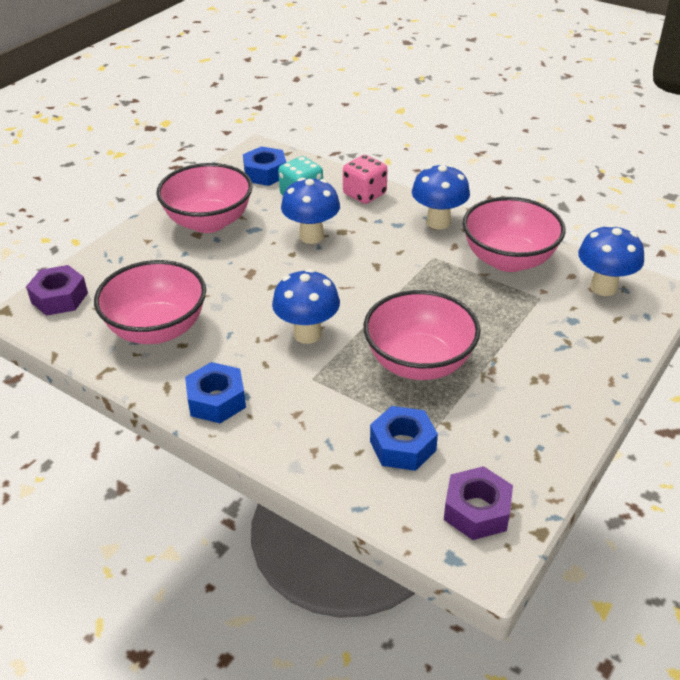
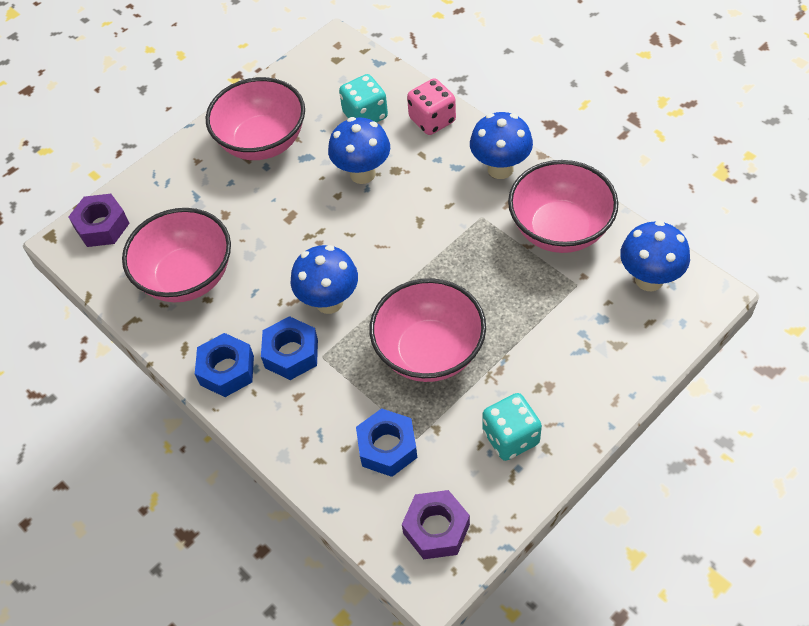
camera: 15 degrees right, 15 degrees up
blue nut [243,146,286,186] -> blue nut moved to [261,316,318,380]
none -> turquoise dice [482,393,542,461]

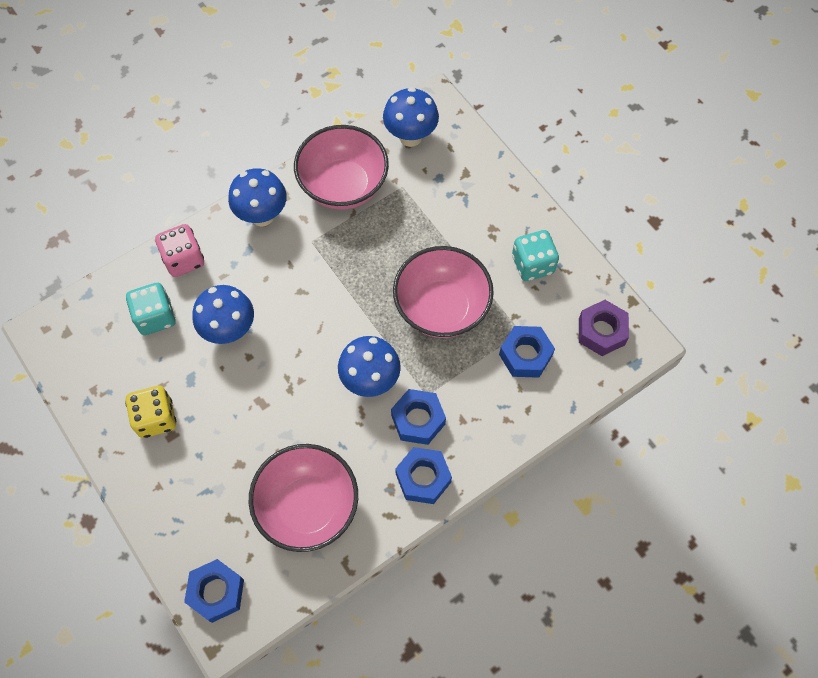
camera: 85 degrees left, 10 degrees up
purple nut [68,194,130,247] -> blue nut [184,559,244,623]
pink bowl [206,77,305,160] -> yellow dice [125,386,177,438]

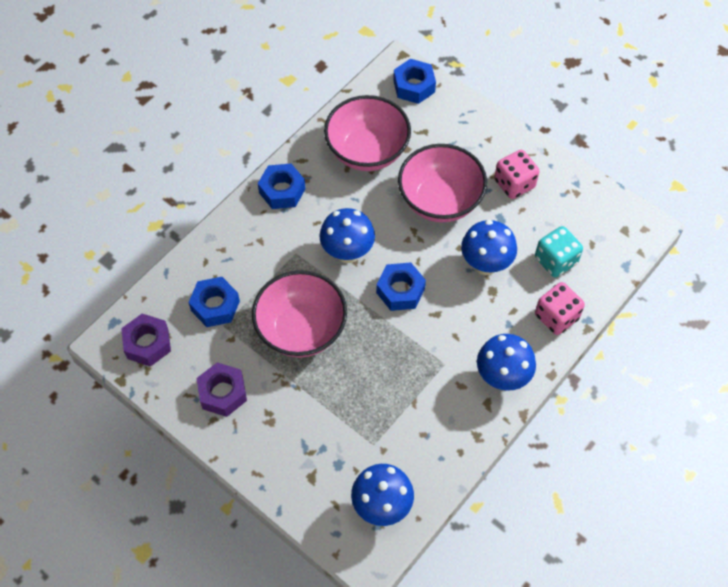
camera: 165 degrees right, 5 degrees down
yellow dice [125,386,177,438] -> pink dice [494,150,540,199]
pink bowl [294,125,389,210] -> pink bowl moved to [398,144,487,223]
blue nut [391,389,446,445] -> blue nut moved to [376,262,426,311]
turquoise dice [512,230,559,281] -> purple nut [197,362,247,417]

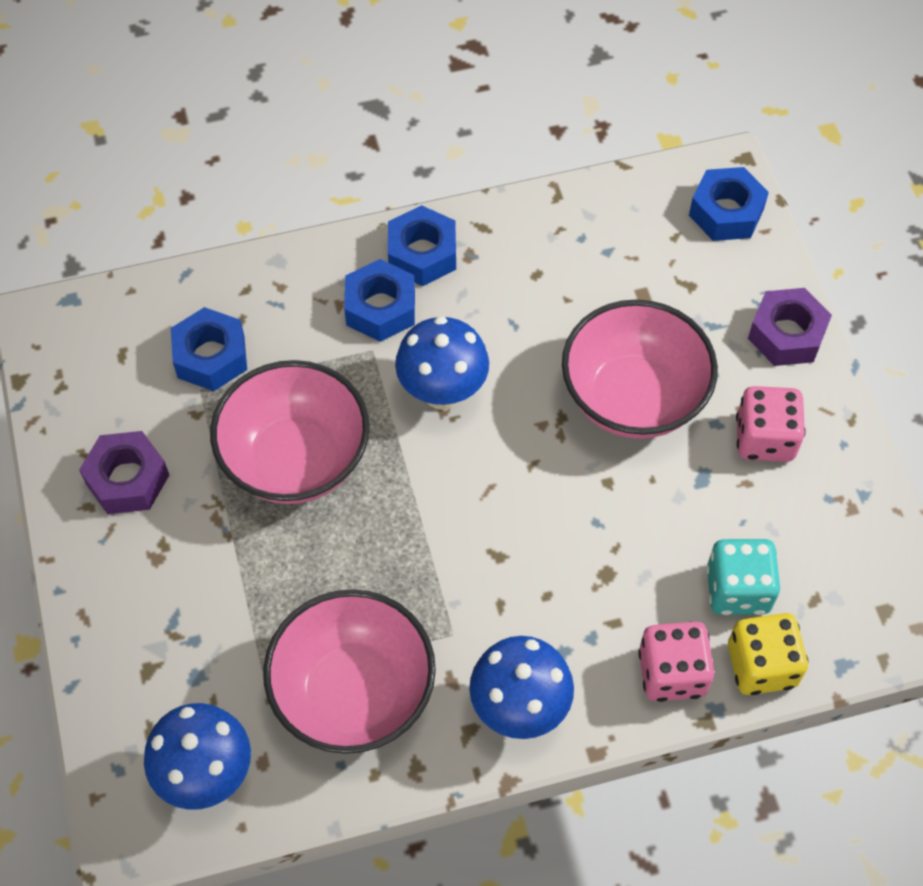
camera: 35 degrees right, 0 degrees up
purple nut [121,314,171,366] -> purple nut moved to [748,288,832,366]
pink bowl [324,95,411,171] -> pink bowl moved to [263,589,436,754]
blue nut [376,262,426,311] -> blue nut moved to [344,259,415,342]
blue mushroom [461,220,517,275] -> none
none -> yellow dice [728,613,808,695]

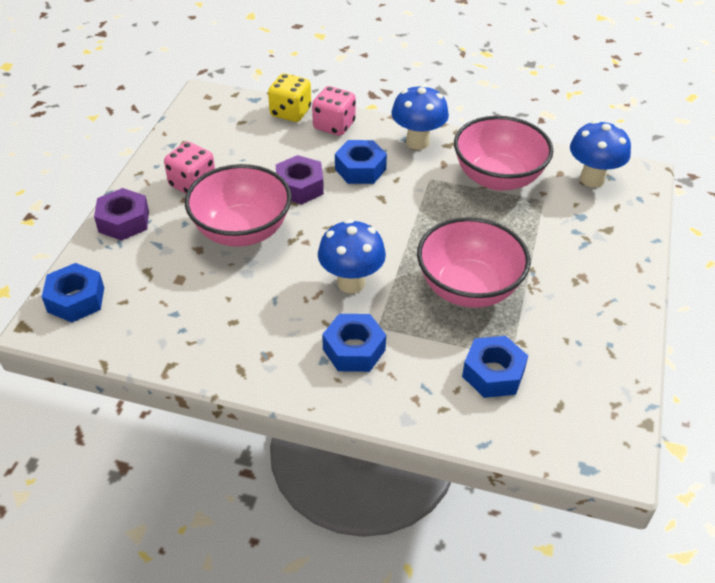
camera: 150 degrees left, 15 degrees down
purple nut [79,431,169,514] -> purple nut moved to [276,155,324,204]
blue nut [388,205,456,286] -> blue nut moved to [335,140,387,184]
turquoise dice [706,539,780,615] -> none

